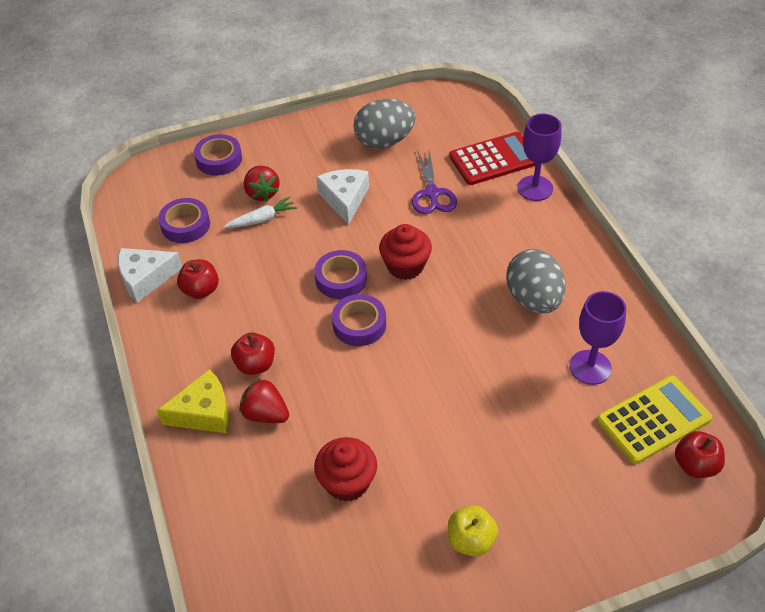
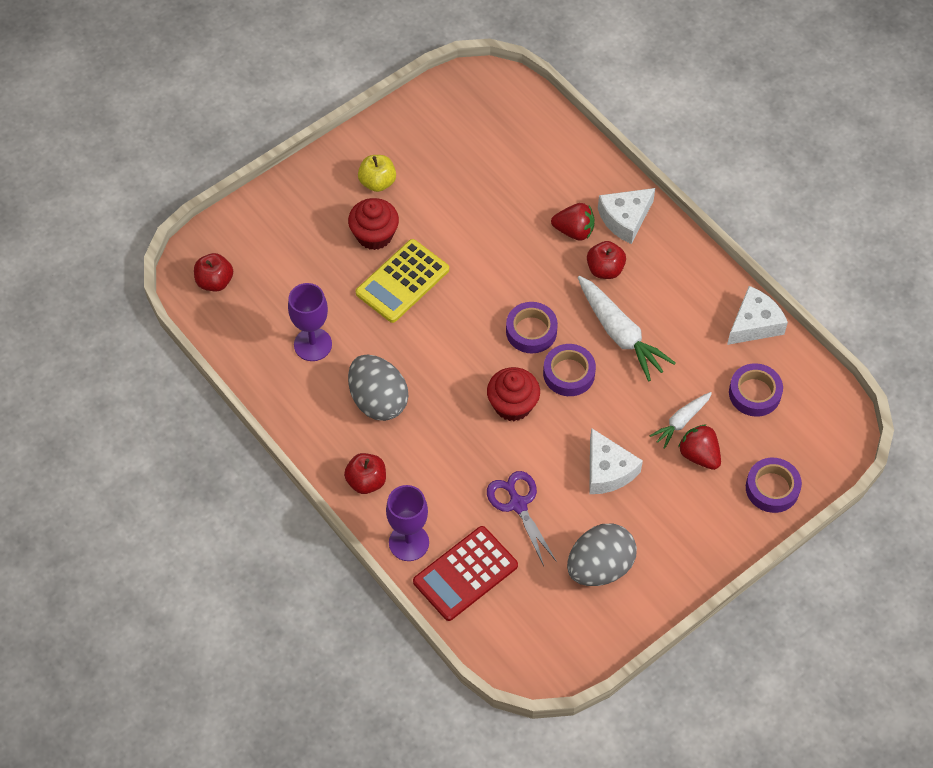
camera: 160 degrees right, 10 degrees up
yellow cheese [157,369,229,433] -> white cheese [598,188,655,244]
red apple [177,259,219,299] -> red apple moved to [344,453,386,494]
red cupcake [314,437,377,502] -> red cupcake moved to [348,198,399,250]
yellow calculator [597,375,712,464] -> yellow calculator moved to [356,239,449,323]
none -> white carrot [578,276,676,381]

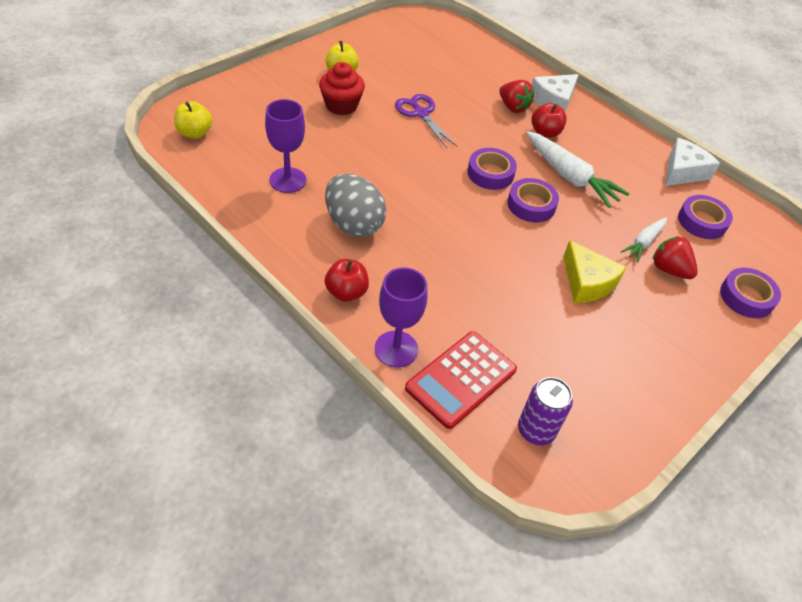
camera: 10 degrees left, 10 degrees down
red apple [194,253,233,291] -> yellow apple [174,101,212,139]
yellow calculator [356,239,449,323] -> none
red cupcake [487,367,540,421] -> none
purple scissors [487,471,557,566] -> purple scissors moved to [395,94,457,148]
red strawberry [551,203,594,241] -> red strawberry turned 45 degrees clockwise [499,80,534,113]
grey egg [567,523,637,586] -> none
white cheese [589,428,643,494] -> yellow cheese [563,240,627,303]
none -> purple can [518,377,573,445]

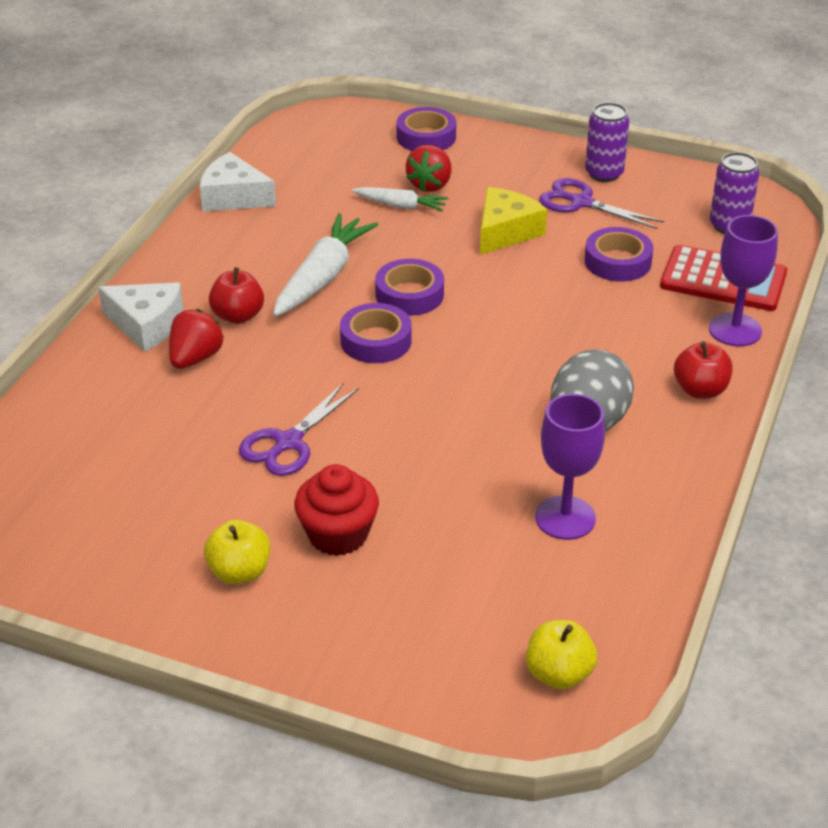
camera: 110 degrees left, 10 degrees down
purple tape [678,195,733,239] -> purple tape moved to [585,227,653,282]
none -> purple scissors [539,178,664,229]
none -> purple can [585,102,629,182]

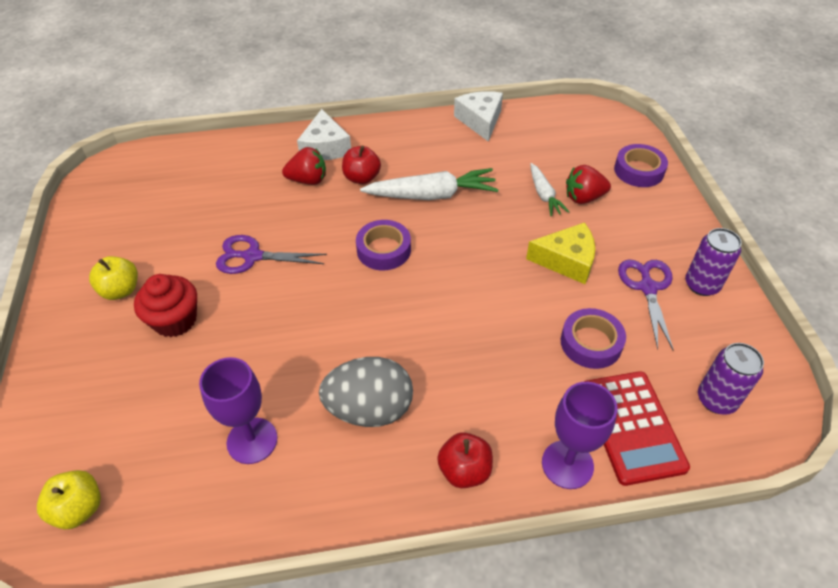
camera: 60 degrees right, 10 degrees up
purple tape [375,259,444,316] -> none

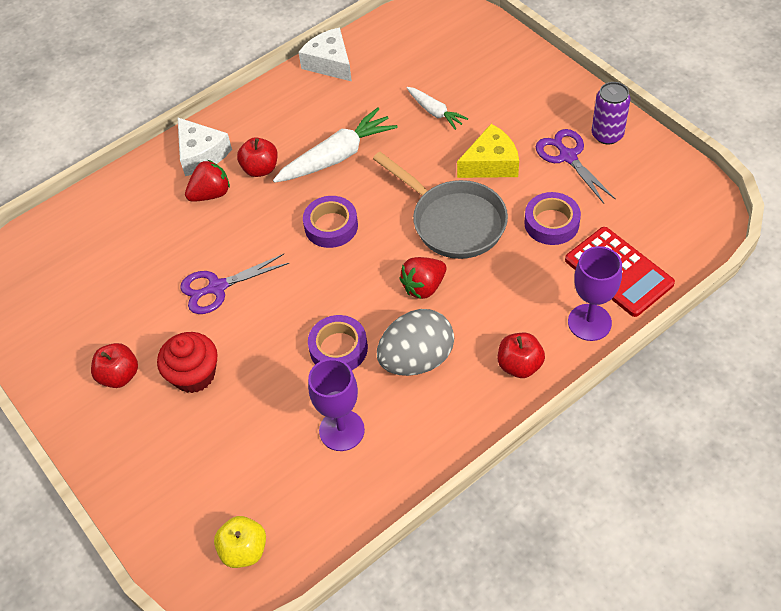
camera: 25 degrees left, 5 degrees up
yellow apple [89,256,138,300] -> red apple [91,343,138,388]
red strawberry [566,165,611,204] -> red strawberry moved to [400,257,446,299]
purple tape [614,144,668,187] -> purple tape moved to [308,315,368,370]
purple can [698,343,764,415] -> none
none -> grey pan [373,152,508,259]

